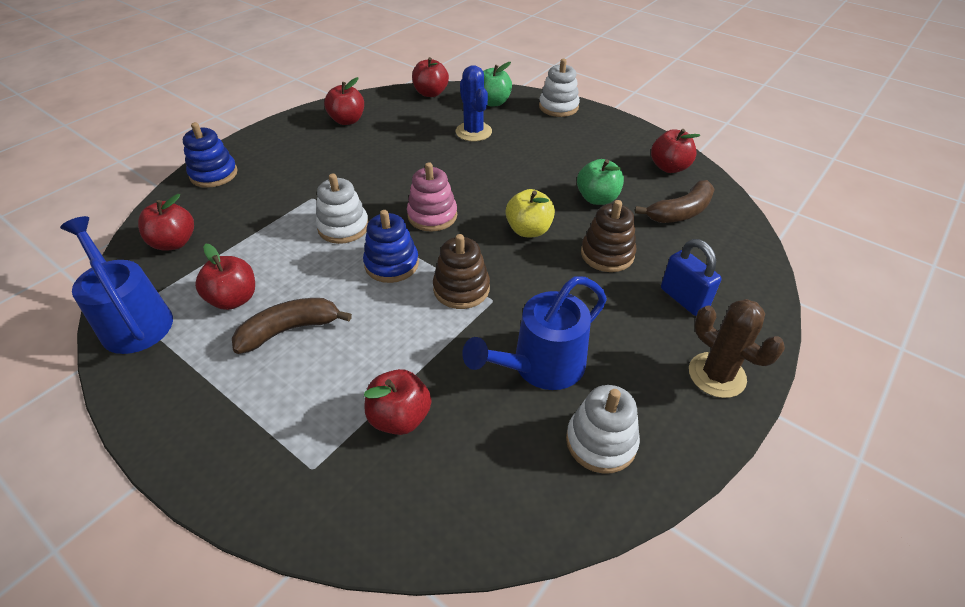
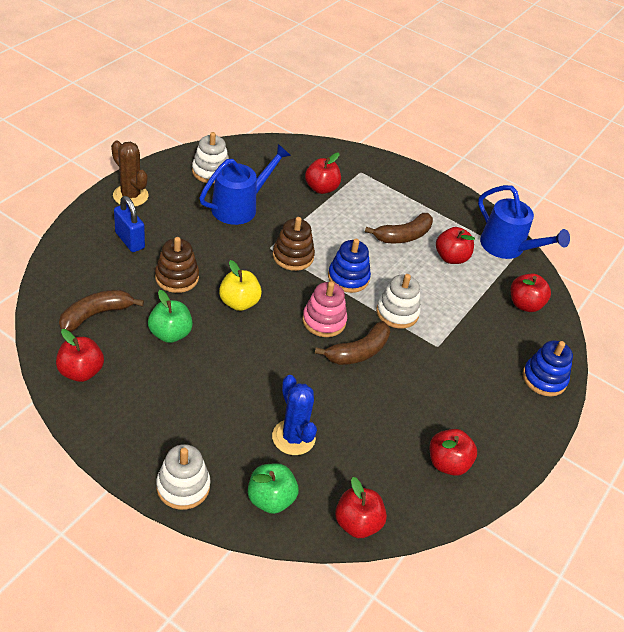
camera: 170 degrees right, 0 degrees up
none -> brown banana [315,321,390,365]

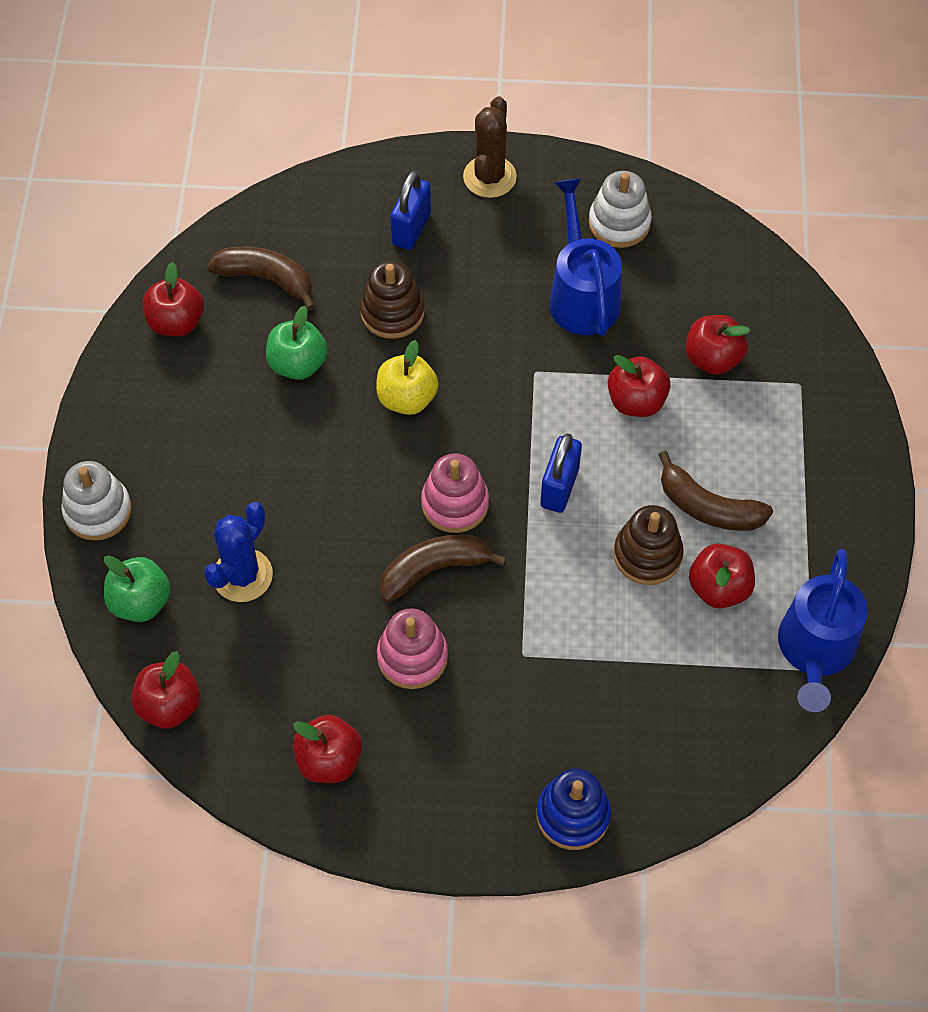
camera: 65 degrees right, 15 degrees up
blue watering can [199,144,291,225] -> blue watering can turned 120 degrees counterclockwise [549,178,622,336]
brown stacking toy [273,217,315,271] -> brown stacking toy moved to [613,505,684,585]
brown banana [315,321,390,365] -> brown banana turned 135 degrees clockwise [380,535,507,603]
blue stacking toy [328,239,371,293] -> blue padlock [540,433,582,513]
white stacking toy [376,274,421,329] -> none
red apple [511,274,551,312] -> red apple moved to [608,355,671,417]
none -> pink stacking toy [377,608,448,689]

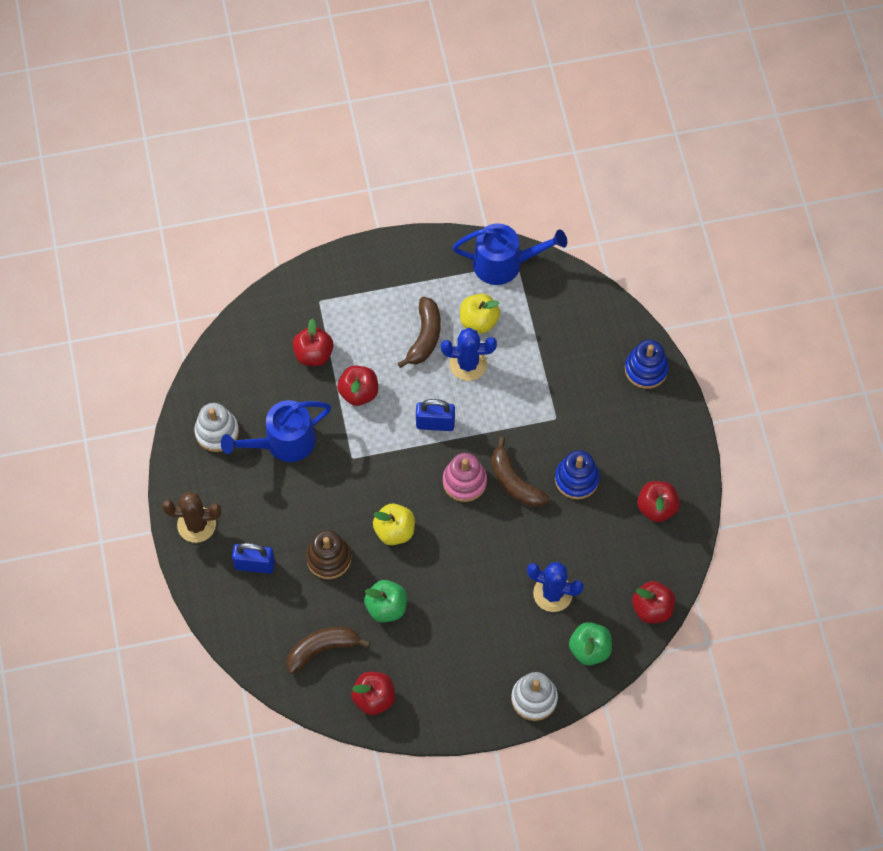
camera: 105 degrees left, 5 degrees up
brown banana [207,246,315,311] -> brown banana turned 60 degrees clockwise [286,627,370,674]
pink stacking toy [377,608,448,689] -> blue stacking toy [555,450,600,499]
brown stacking toy [613,505,684,585] -> blue cactus [441,328,497,381]
red apple [689,544,755,608] -> yellow apple [460,294,500,333]

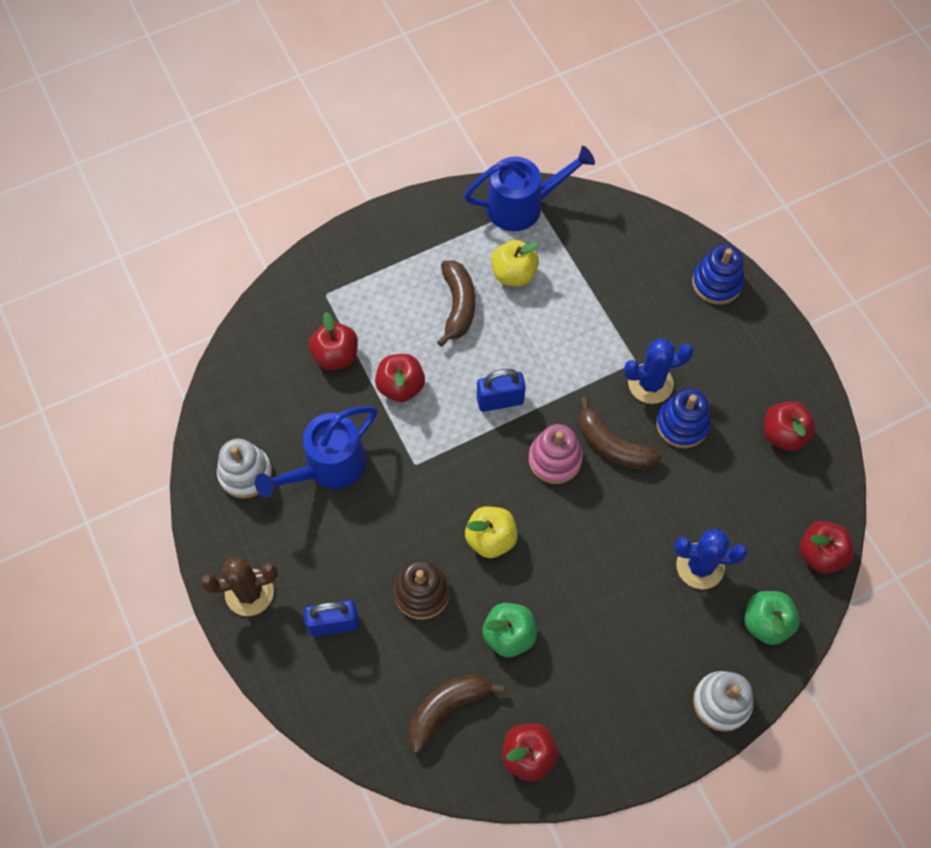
camera: 15 degrees left, 0 degrees up
blue cactus [441,328,497,381] -> blue cactus moved to [624,338,694,404]

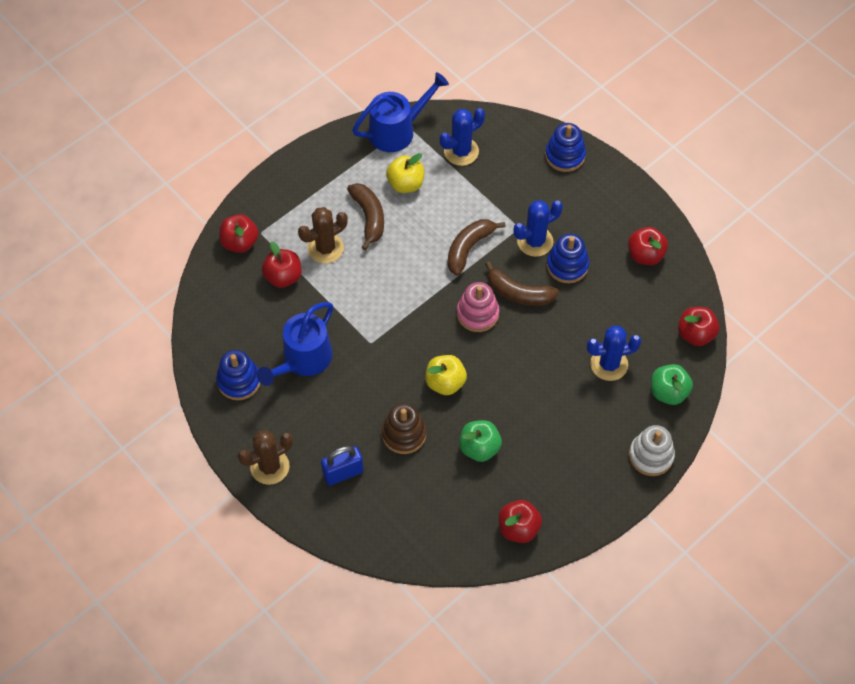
camera: 15 degrees left, 5 degrees down
white stacking toy [217,439,272,499] -> blue stacking toy [216,350,260,400]
red apple [375,354,425,402] -> red apple moved to [219,214,259,253]
brown banana [408,674,504,753] -> brown banana moved to [447,219,506,276]
blue padlock [477,369,526,412] -> none
none -> brown cactus [298,207,348,264]
none -> blue cactus [440,108,485,166]

